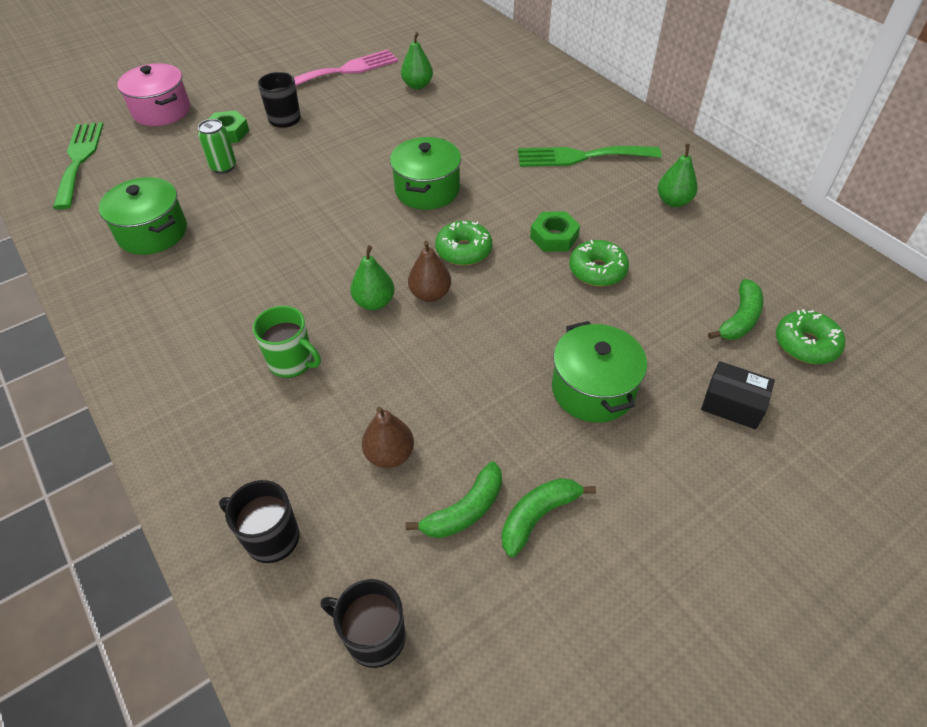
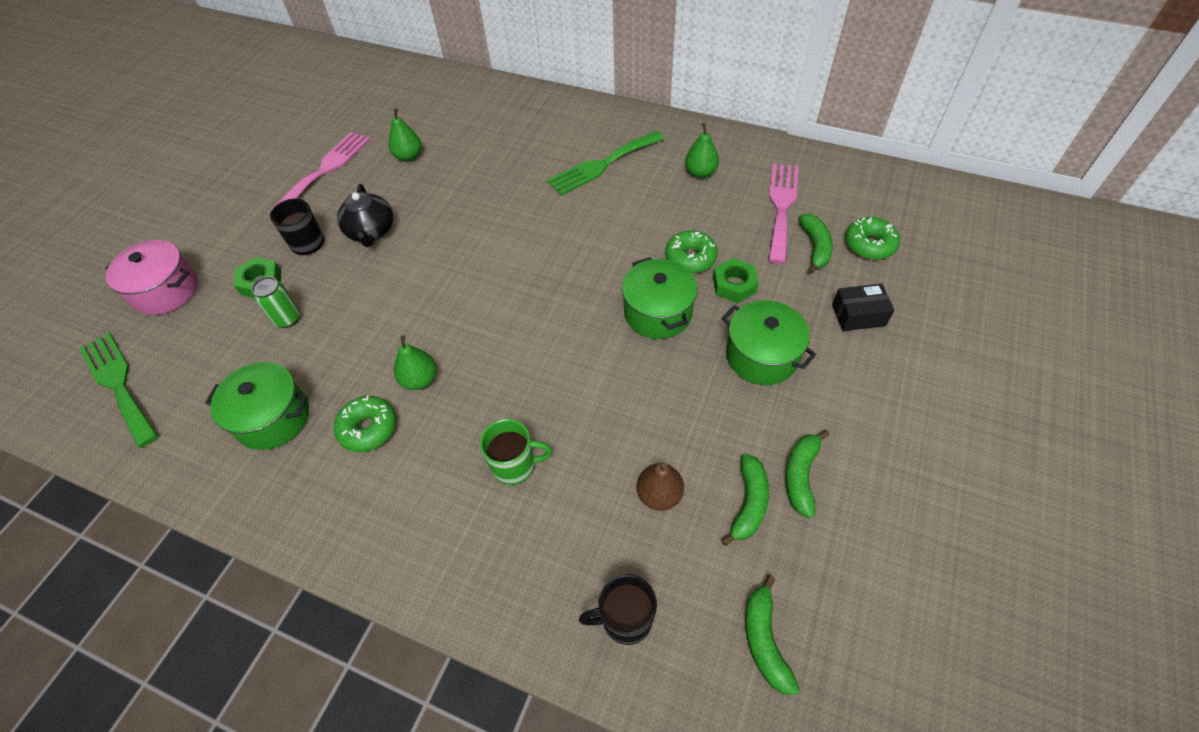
camera: 30 degrees left, 5 degrees up
black mug [321,579,406,668] -> green banana [745,575,799,695]
green pear [350,245,395,310] -> green pear moved to [394,335,437,390]
green pot [390,137,461,210] -> green pot moved to [622,257,698,339]
brown pear [408,241,451,302] -> none
green donut [435,221,492,265] -> green donut moved to [334,395,396,452]
green nut [530,211,580,252] -> green nut moved to [713,258,759,303]
none -> black teapot [337,184,393,247]
none -> pink fork [768,164,799,264]

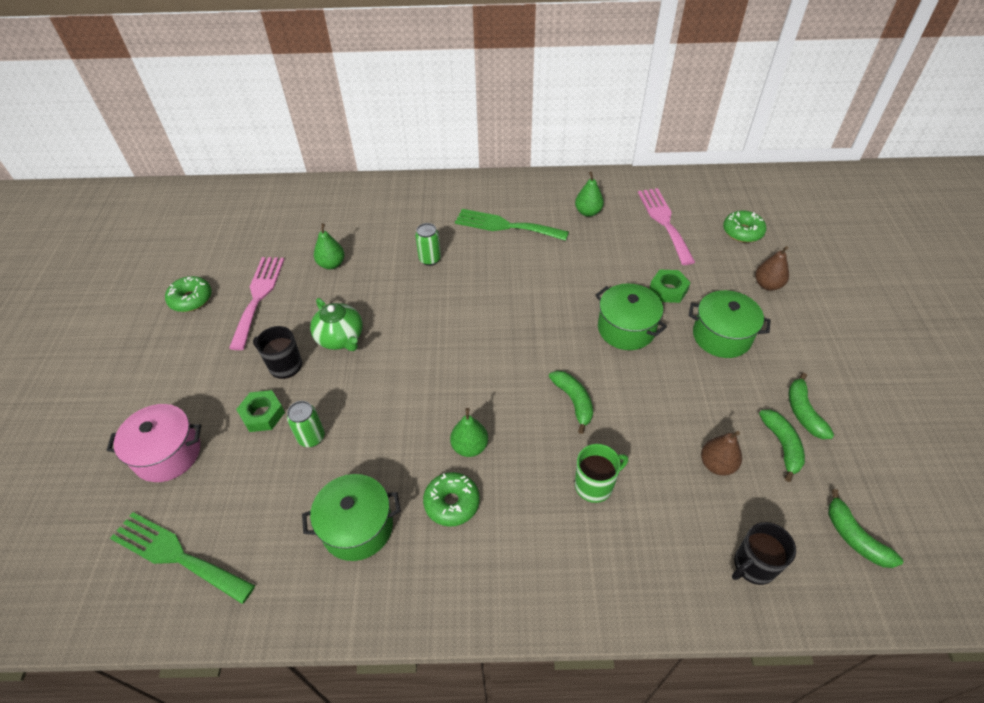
camera: 25 degrees left, 5 degrees down
black teapot [337,184,393,247] -> green teapot [310,298,363,351]
green fork [547,131,664,196] -> green fork turned 75 degrees clockwise [455,209,569,241]
green donut [665,230,718,273] -> green donut moved to [165,276,212,312]
green banana [799,213,833,274] -> green banana moved to [549,371,593,434]
black box [832,284,895,331] -> brown pear [755,246,789,291]
none -> green can [415,223,441,266]

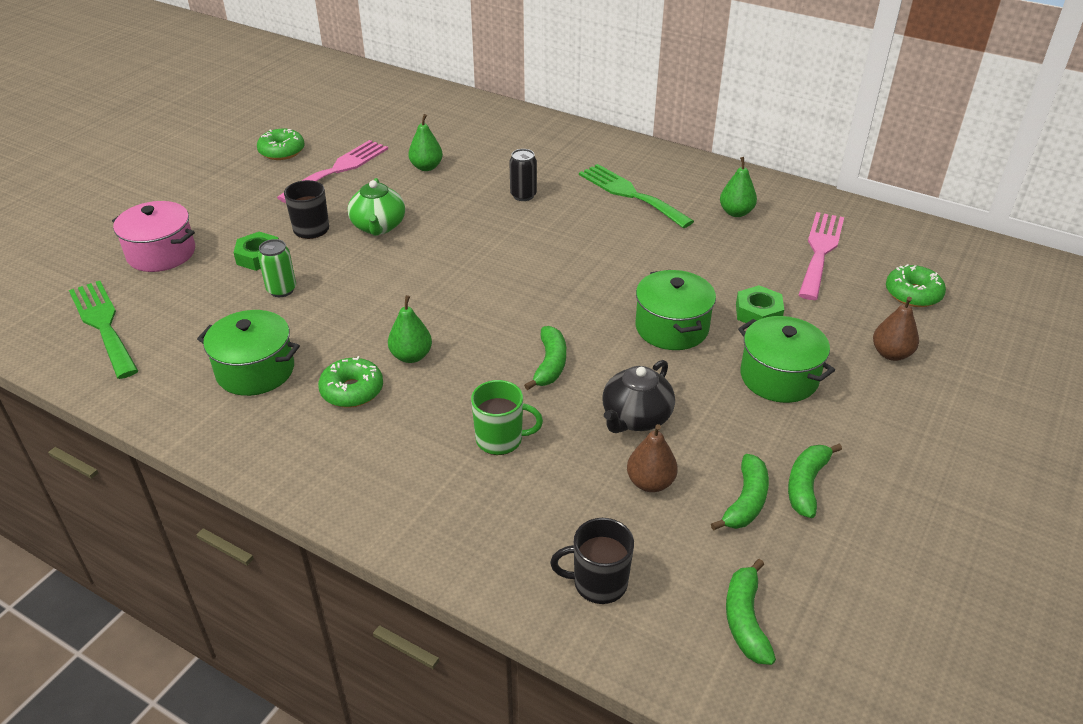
camera: 30 degrees right, 10 degrees down
green can [415,223,441,266] -> black can [509,149,537,201]
none -> black teapot [603,360,675,433]

